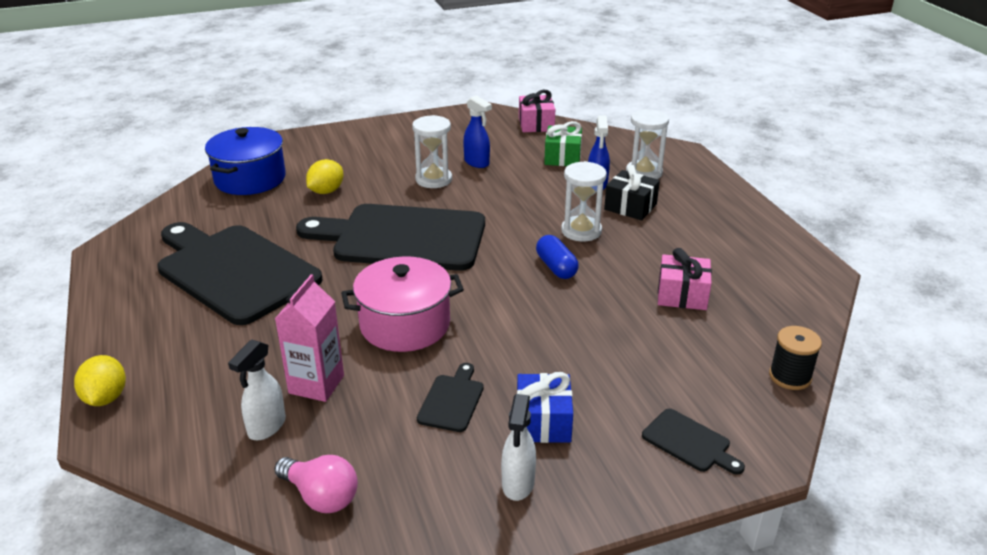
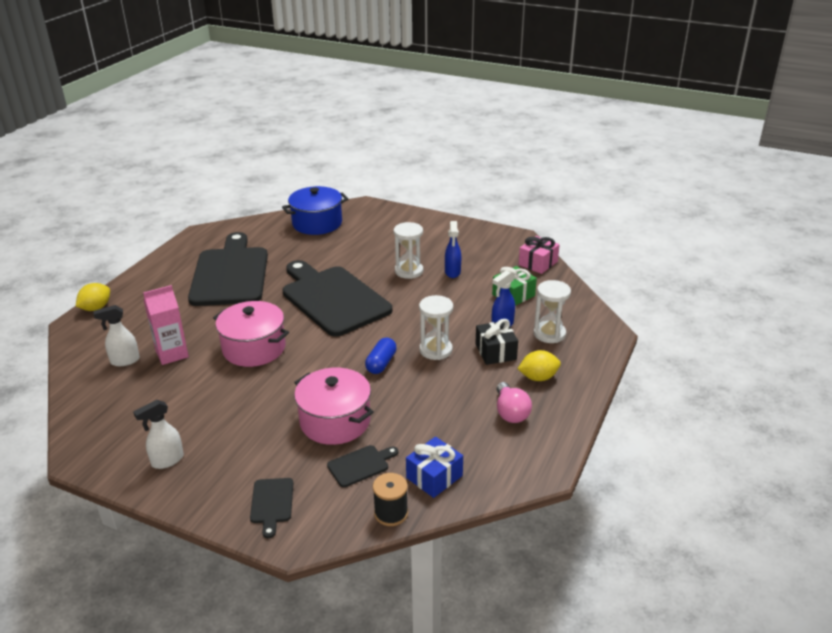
camera: 45 degrees right, 0 degrees up
pink light bulb [274,455,358,513] -> pink light bulb moved to [497,382,532,423]
yellow lemon [306,159,343,194] -> yellow lemon moved to [518,350,561,381]
black cutting board [417,363,484,432] -> black cutting board moved to [327,445,398,487]
blue gift [517,372,573,443] -> blue gift moved to [406,437,463,498]
pink gift [658,248,712,310] -> none
none -> pink pot [294,368,374,445]

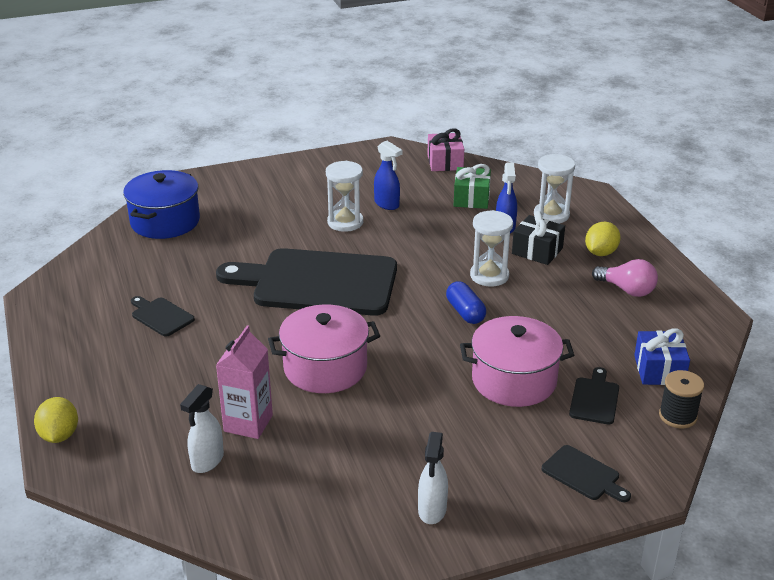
camera: 45 degrees left, 0 degrees up
black cutting board [188,232,268,306] -> black cutting board [131,296,195,337], size x0.40

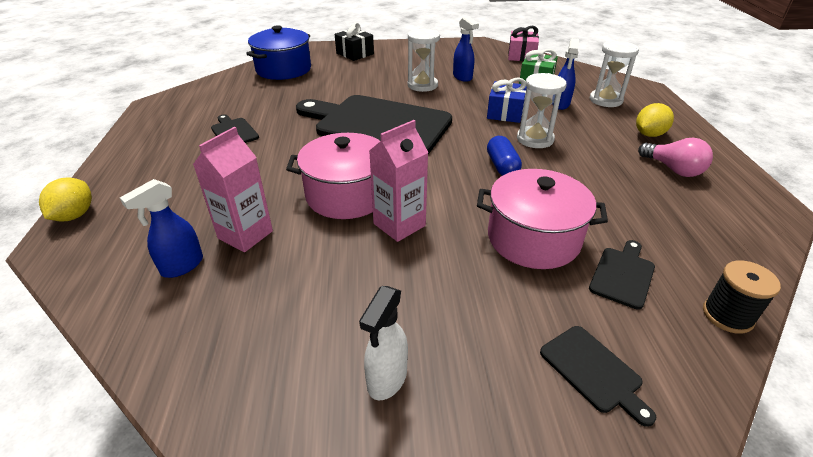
camera: 15 degrees right, 5 degrees up
white spray bottle [180,384,224,473] -> blue spray bottle [120,179,203,278]
black gift [512,211,565,265] -> black gift moved to [335,22,374,61]
blue gift [634,328,690,385] -> blue gift moved to [487,77,527,123]
none -> pink carton [369,120,429,242]

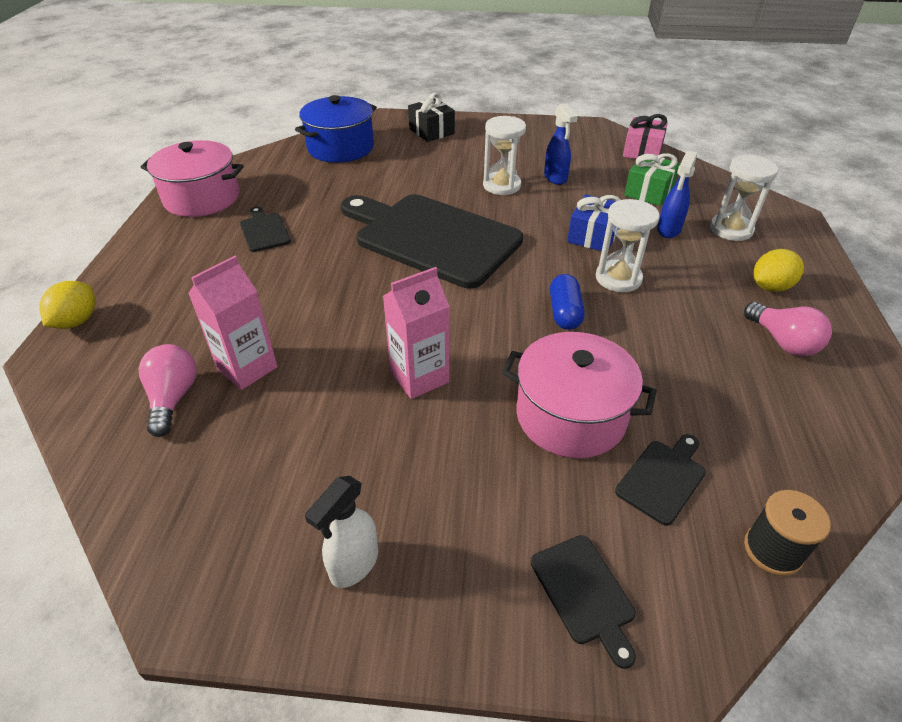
camera: 10 degrees right, 5 degrees up
blue spray bottle [120,179,203,278] -> pink light bulb [139,344,197,437]
pink pot [286,133,380,219] -> pink pot moved to [141,140,244,217]

